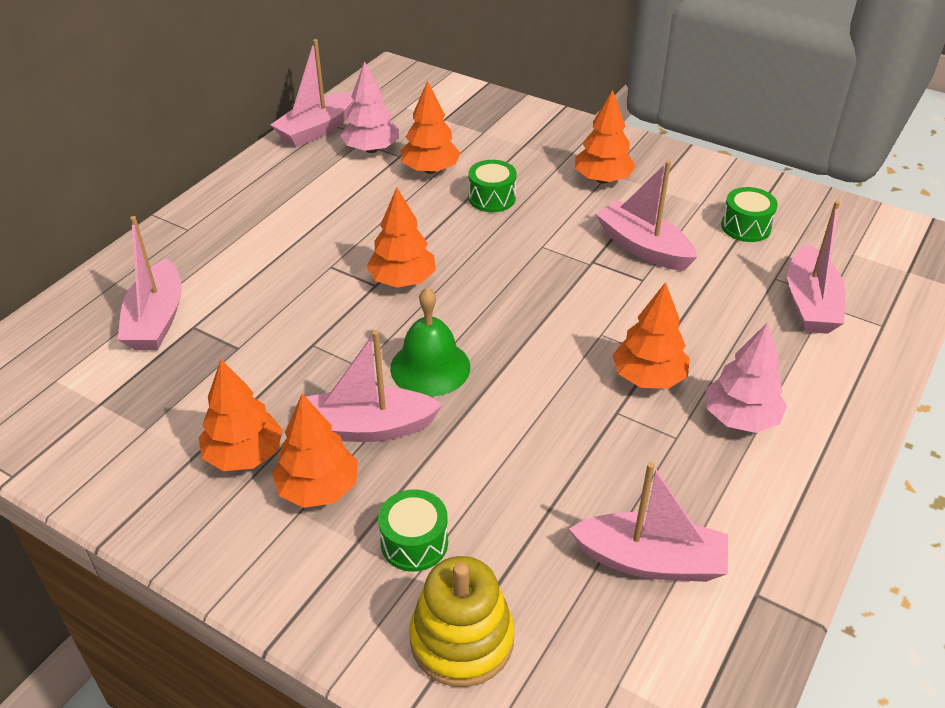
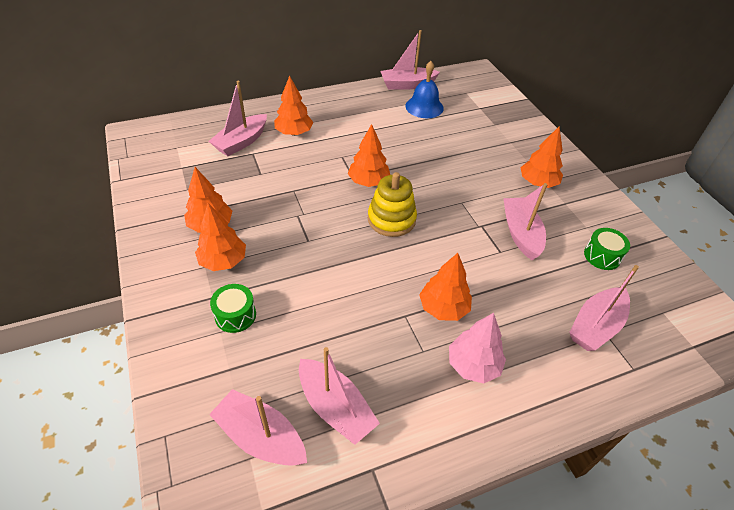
camera: 35 degrees right, 5 degrees up
pink boat [306,330,443,442] -> pink boat moved to [209,389,307,466]
pink tree [340,61,399,153] -> blue bell [406,61,444,118]
green bell [390,288,470,397] -> none
orange tree [401,81,461,174] -> orange tree moved to [274,75,313,136]
yellow stacking toy [409,556,514,687] -> yellow stacking toy moved to [368,172,417,237]
green drum [468,160,517,212] -> none

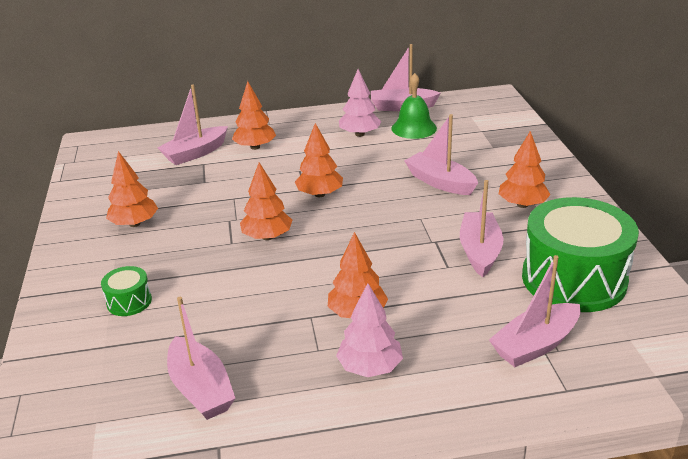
camera: 15 degrees right, 15 degrees down
orange tree [195,203,246,271] -> orange tree moved to [240,162,292,240]
pink boat [209,389,307,466] -> pink boat moved to [404,114,478,195]
yellow stacking toy [368,172,417,237] -> none
blue bell [406,61,444,118] -> green bell [392,73,437,139]
green drum [584,228,630,270] -> green drum [522,197,639,312], size x2.31
none -> pink tree [339,69,382,137]

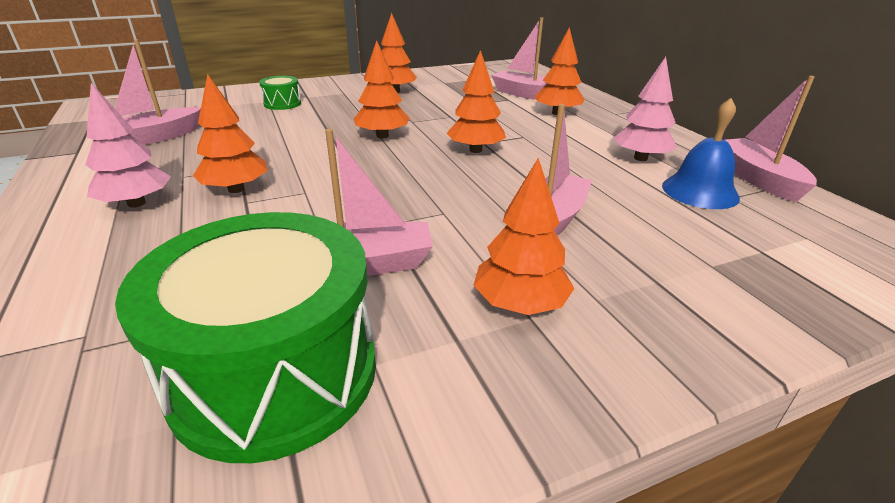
camera: 75 degrees right, 0 degrees up
green bell [392,73,437,139] -> blue bell [662,98,740,209]
pink boat [489,255,580,367] -> none

